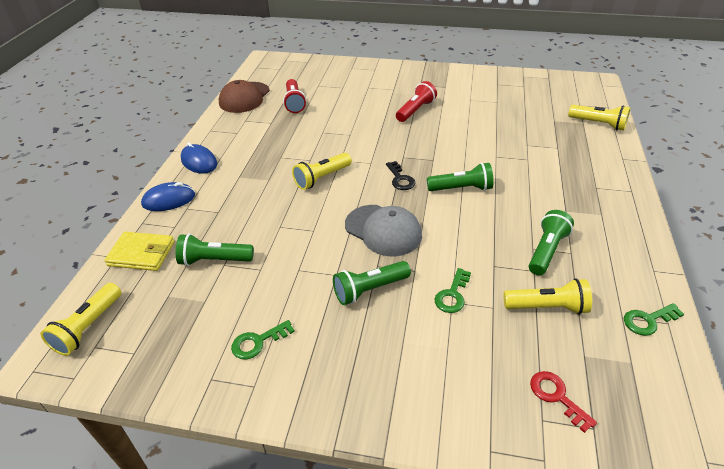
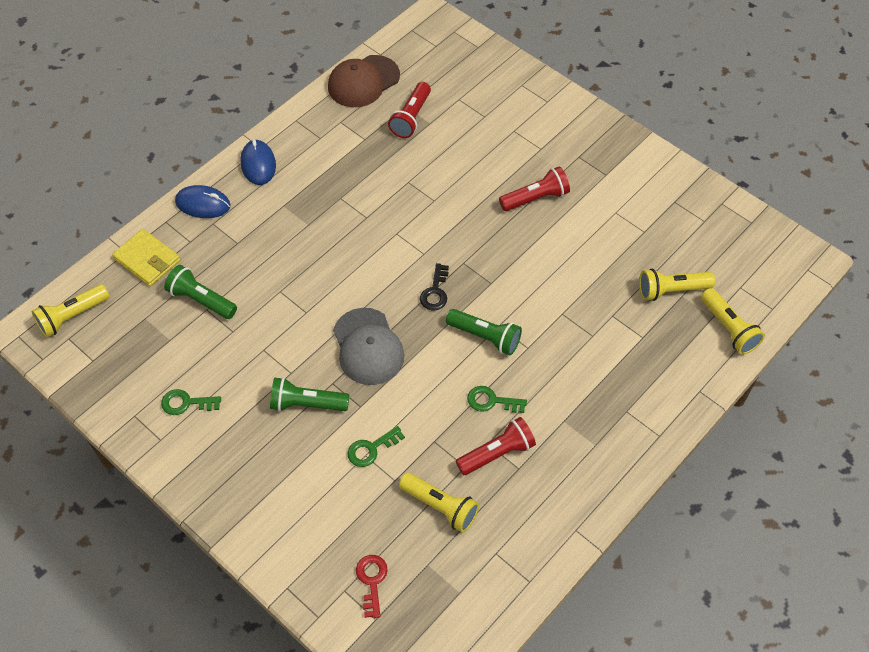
camera: 30 degrees right, 15 degrees up
yellow flashlight [292,153,352,190] -> yellow flashlight moved to [639,269,715,301]
green flashlight [529,210,574,275] -> red flashlight [456,417,536,475]
green key [624,303,684,336] -> green key moved to [467,386,527,413]

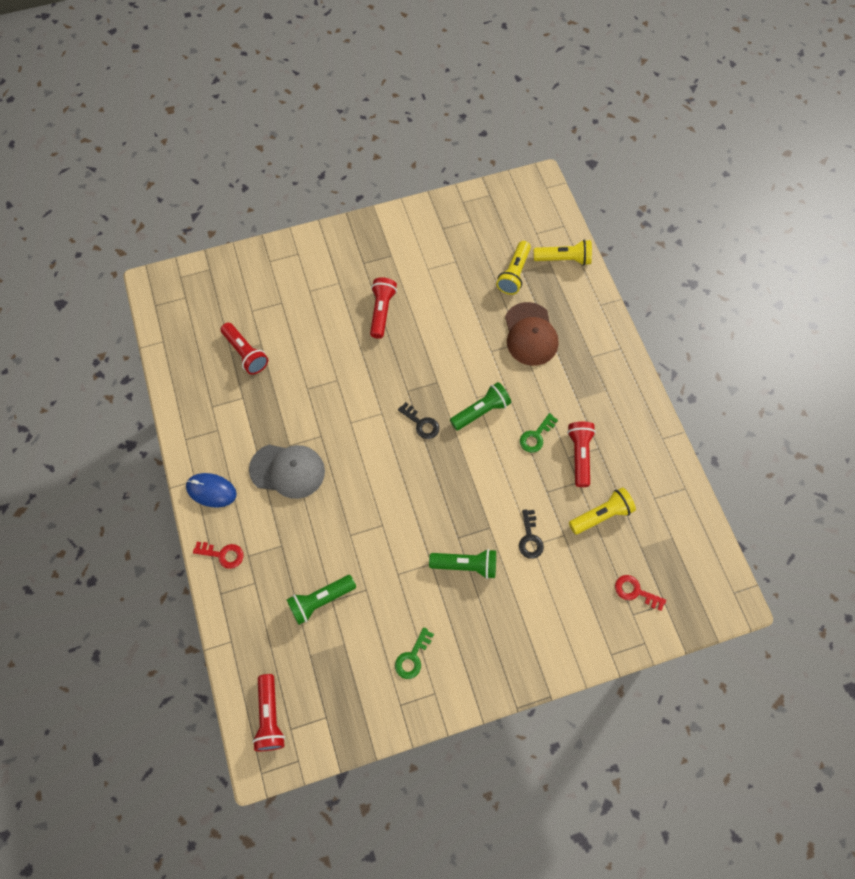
camera: 60 degrees left, 10 degrees up
yellow flashlight [32,284,109,338] -> red flashlight [252,674,285,751]
yellow wallet [112,229,180,286] -> none
blue mouse [175,185,231,218] -> red key [193,542,244,569]
green flashlight [270,377,349,412] -> green flashlight turned 120 degrees counterclockwise [429,549,496,579]
brown cap [328,55,400,107] -> brown cap moved to [505,302,558,366]
grey cap [333,308,404,385] -> grey cap moved to [249,445,325,499]
green key [347,426,405,467] -> black key [519,509,544,559]

